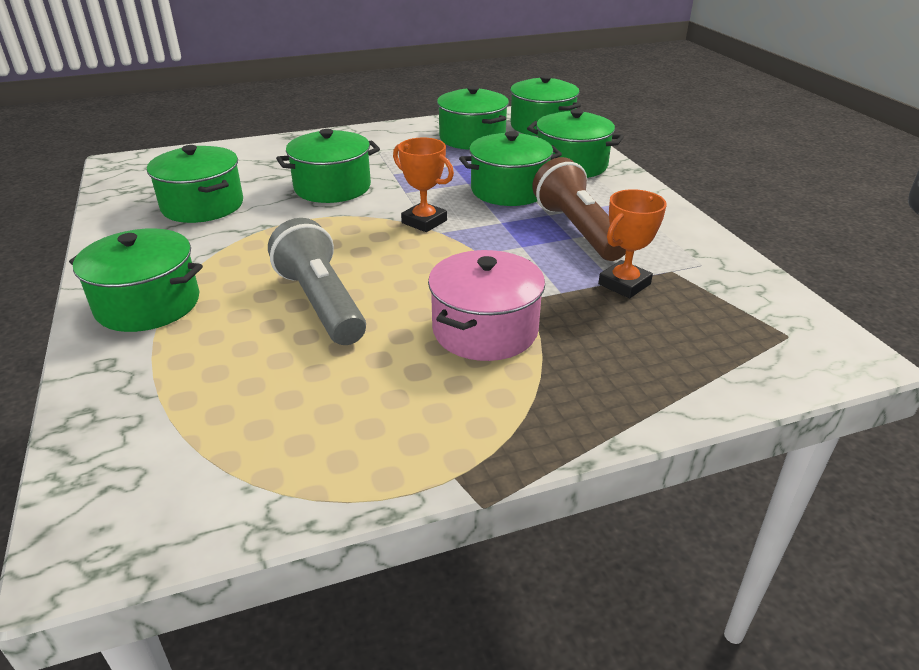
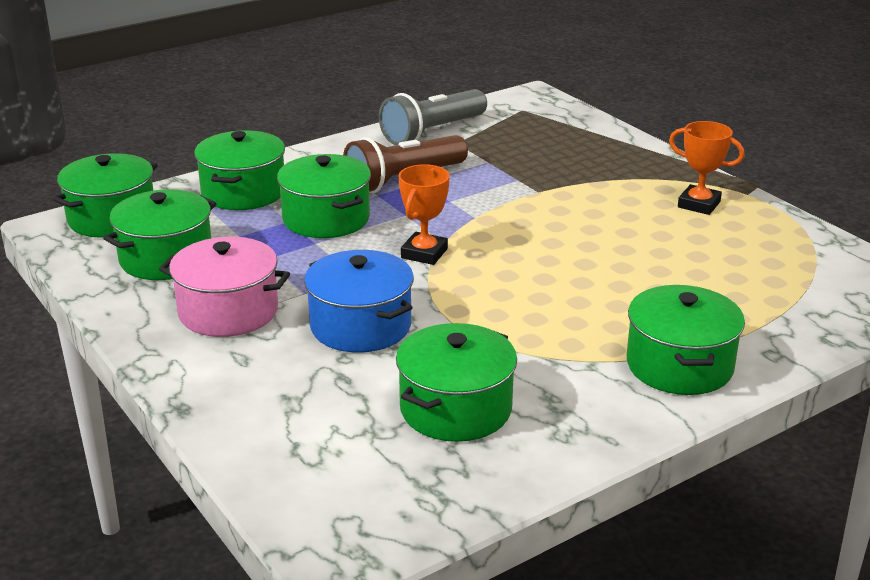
camera: 105 degrees left, 5 degrees down
grey flashlight [268,218,366,345] -> grey flashlight moved to [379,89,487,145]
green pot [276,129,380,203] -> blue pot [304,250,414,353]
pink pot [428,250,545,361] -> pink pot moved to [159,237,290,337]
orange trophy [598,189,667,298] -> orange trophy moved to [669,121,745,215]

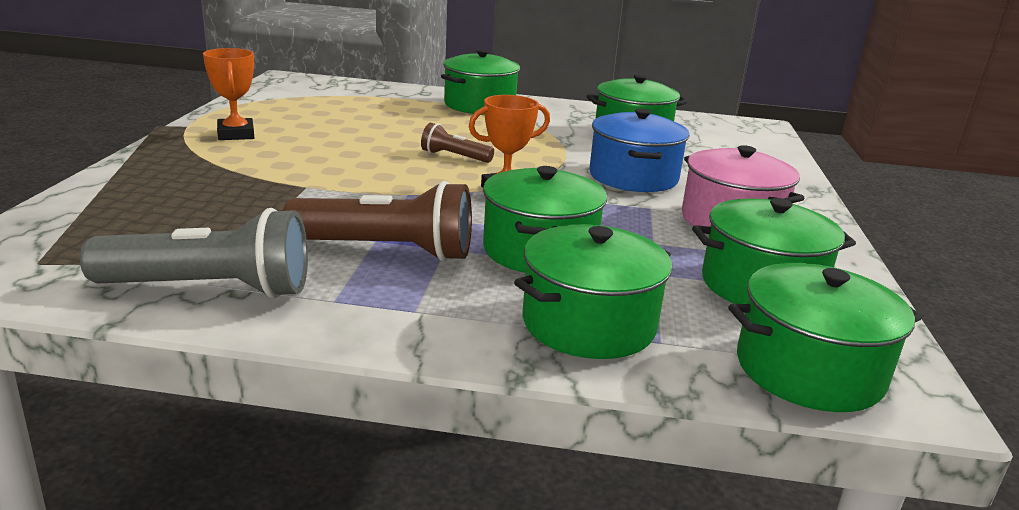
camera: 140 degrees left, 5 degrees down
none -> brown flashlight [421,123,494,163]

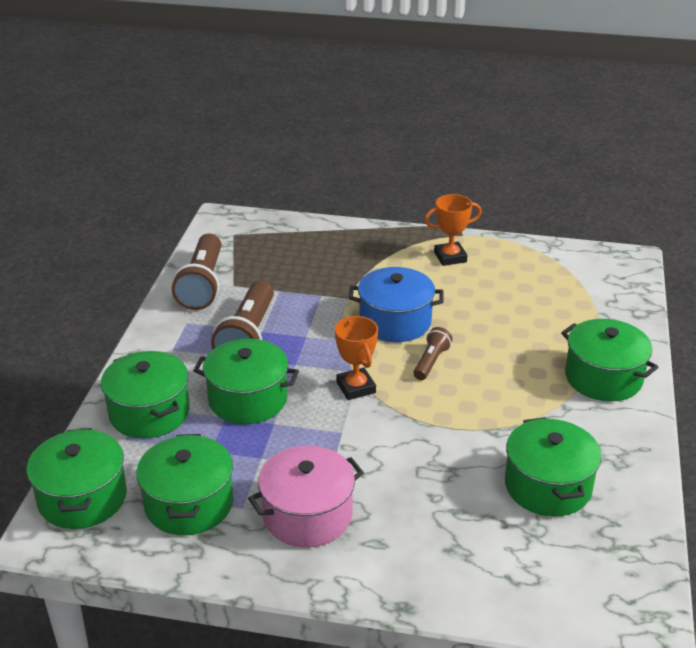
camera: 95 degrees right, 10 degrees up
grey flashlight [80,208,308,298] -> brown flashlight [172,234,221,310]
blue pot [589,108,690,192] -> blue pot moved to [349,267,443,342]

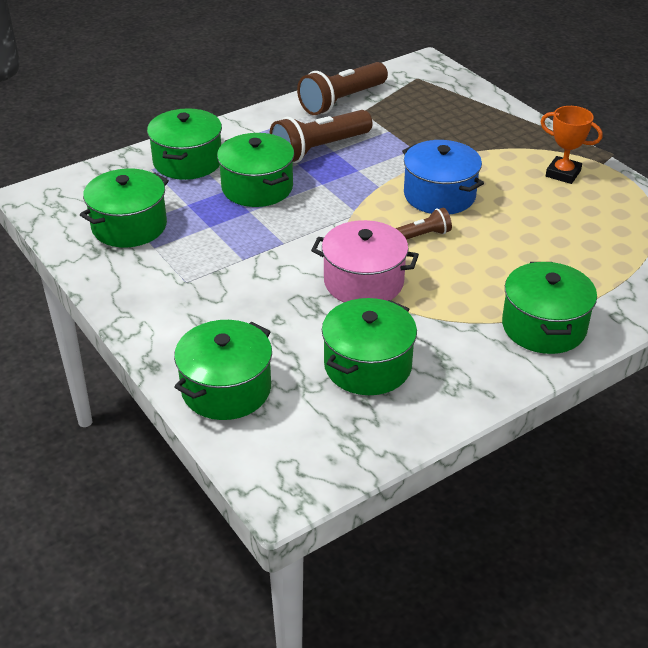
camera: 45 degrees right, 5 degrees up
green pot [27,428,127,529] -> green pot moved to [174,320,272,420]
pink pot [248,445,364,547] -> pink pot moved to [311,220,419,302]
orange trophy [335,316,378,400] -> none

